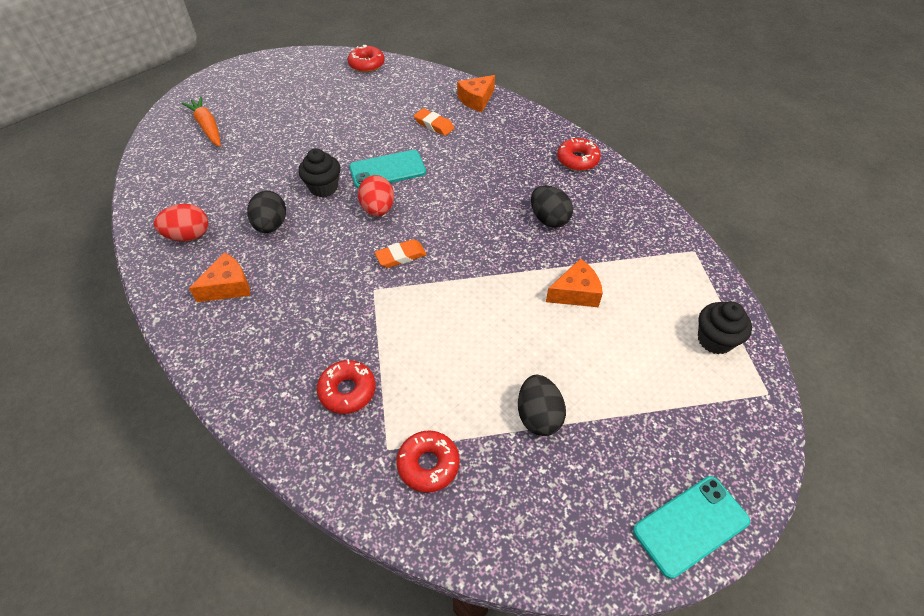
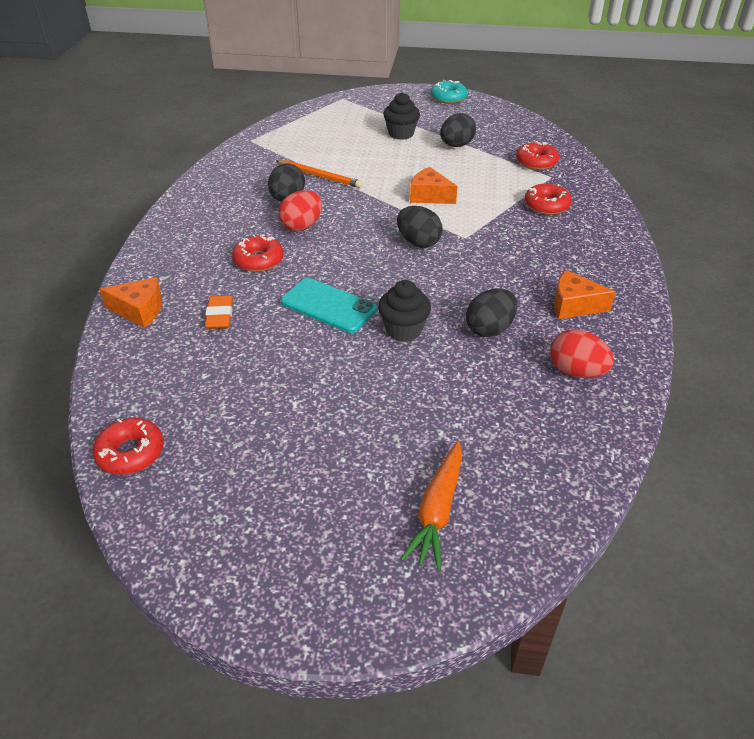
camera: 130 degrees left, 10 degrees down
red egg [358,175,394,216] -> red egg moved to [278,190,322,231]
orange eraser [375,239,427,268] -> black egg [397,206,443,248]
orange cheese [546,258,603,307] -> orange cheese moved to [410,167,458,204]
red donut [557,138,601,171] -> red donut moved to [232,234,284,272]
turquoise phone [633,476,750,579] -> turquoise donut [431,80,467,104]
black cupcake [698,301,752,354] -> black cupcake moved to [383,92,420,140]
none -> orange pencil [276,160,363,188]

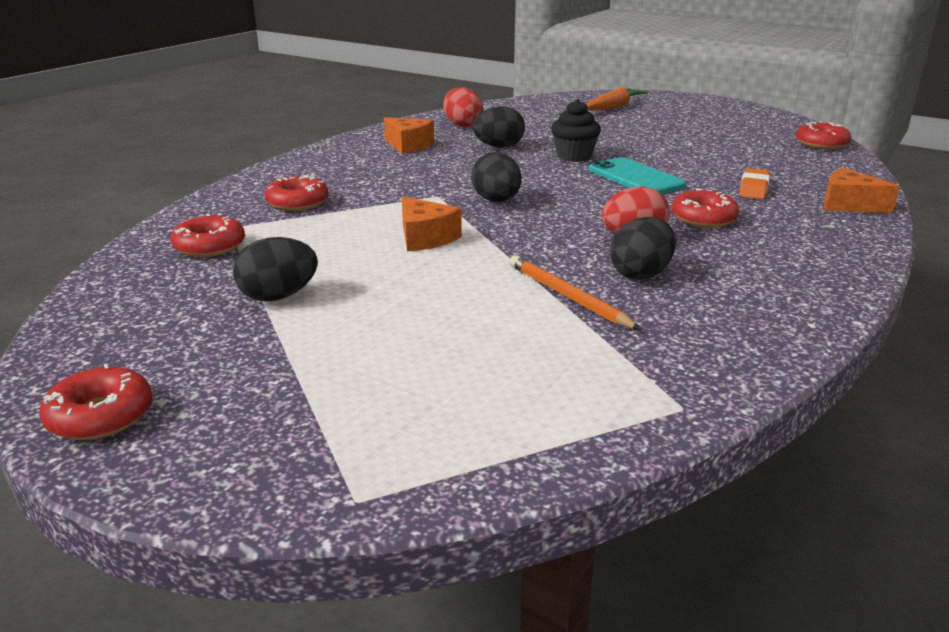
camera: 155 degrees left, 15 degrees down
black cupcake [383,92,420,140] -> none
turquoise donut [431,80,467,104] -> red donut [39,364,153,440]

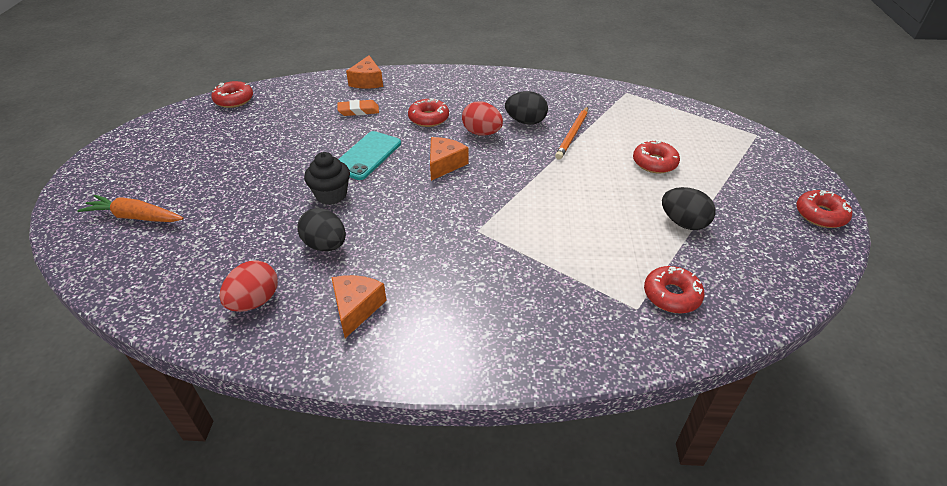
camera: 120 degrees left, 15 degrees up
red donut [265,175,329,211] -> red donut moved to [633,140,680,173]
orange cheese [402,196,462,251] -> orange cheese moved to [430,137,469,181]
black egg [471,152,522,202] -> none

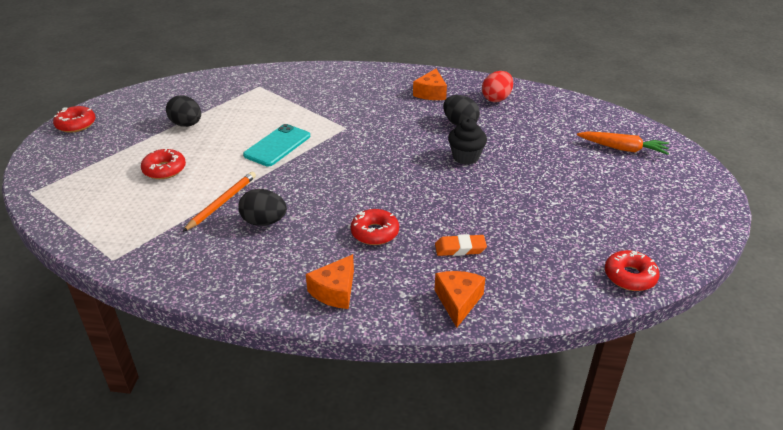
camera: 175 degrees left, 5 degrees down
turquoise phone [339,131,401,180] -> turquoise phone moved to [243,124,310,166]
orange cheese [430,137,469,181] -> orange cheese moved to [306,254,354,309]
red egg [462,101,503,136] -> none
red donut [644,266,704,313] -> none

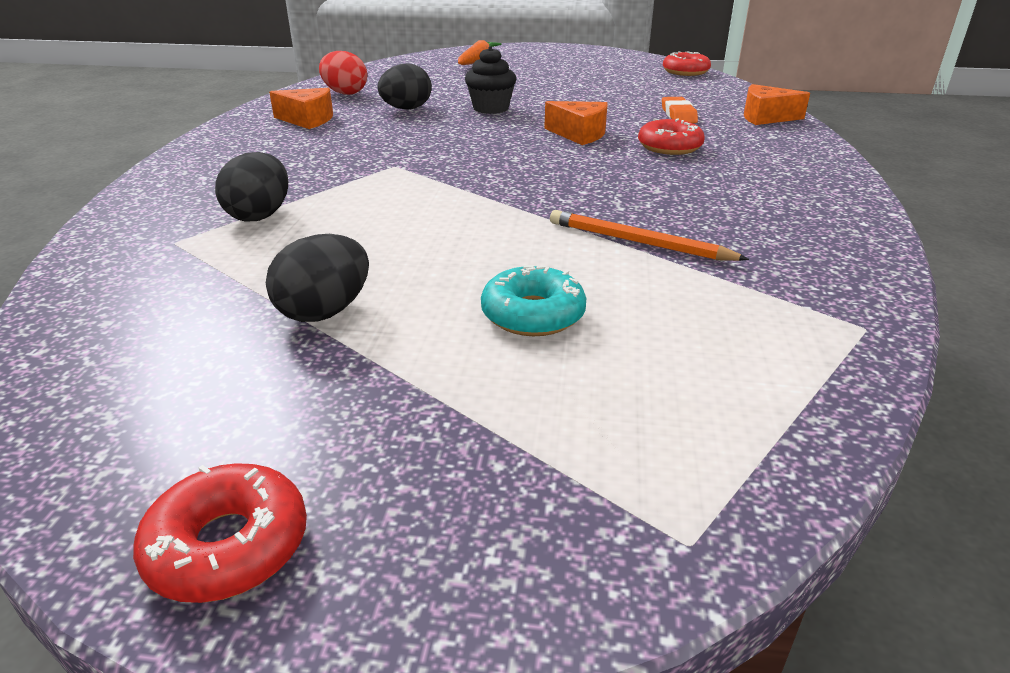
camera: 90 degrees left, 5 degrees down
red donut [141,149,186,179] -> turquoise donut [481,265,586,336]
black egg [238,189,287,226] -> black egg moved to [215,152,288,222]
turquoise phone [243,124,310,166] -> none
orange cheese [306,254,354,309] -> orange cheese moved to [544,101,608,145]

